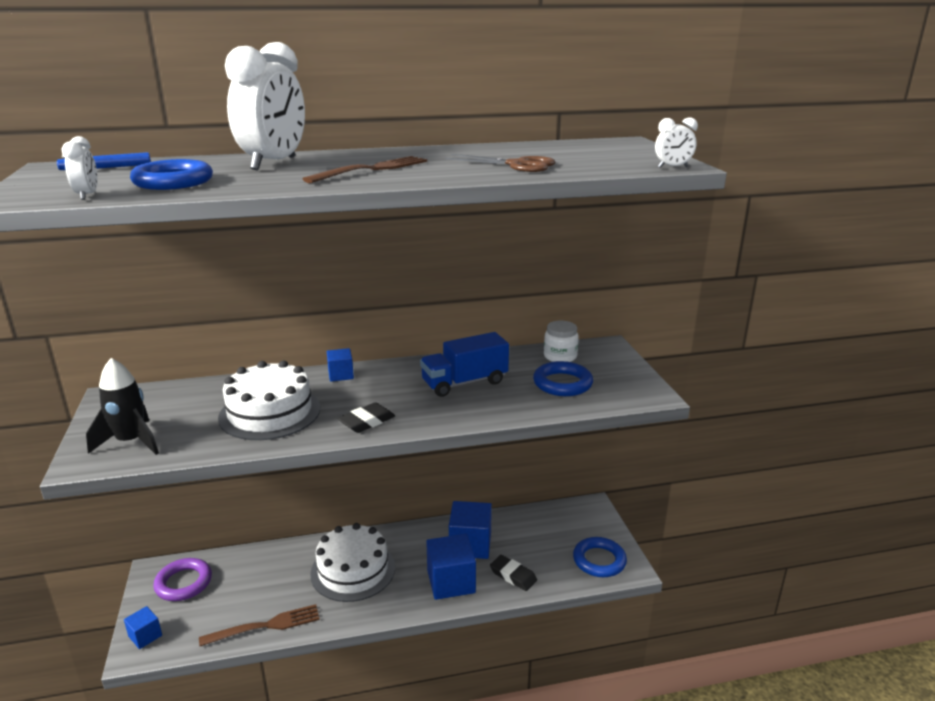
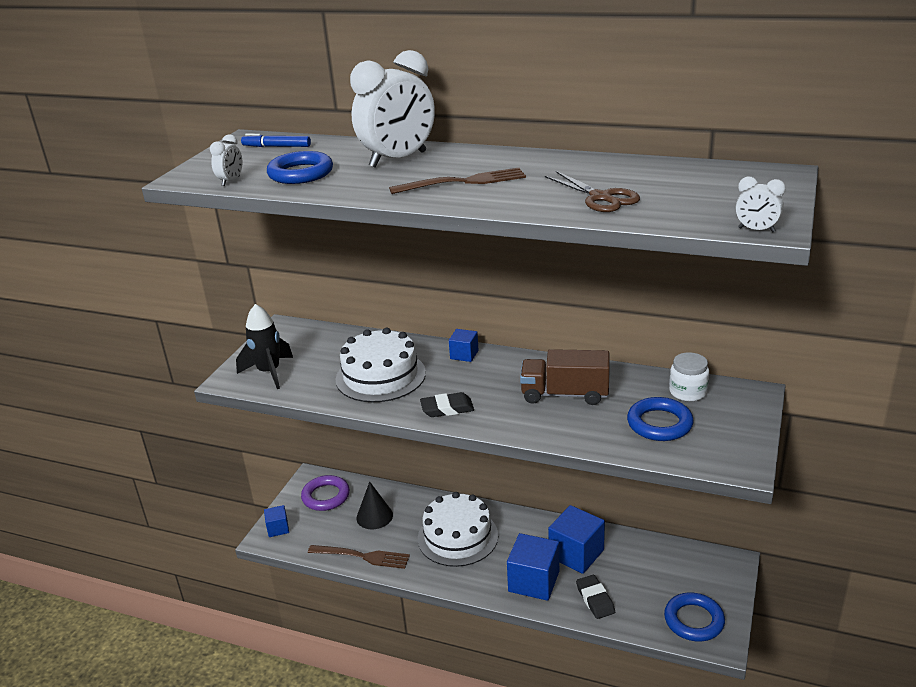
camera: 35 degrees right, 5 degrees up
blue truck [420,332,509,397] -> brown truck [520,349,610,405]
none -> black cone [356,481,393,529]

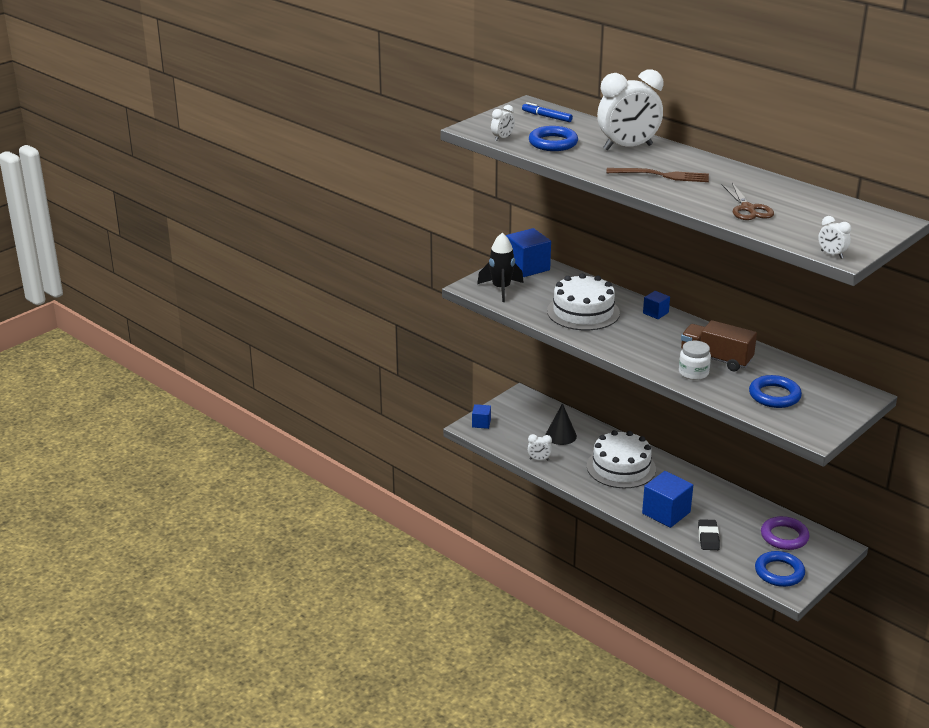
camera: 20 degrees right, 0 degrees up
purple ring [301,475,350,511] -> purple ring moved to [761,516,810,550]
brown fork [308,545,410,569] -> white clock [528,434,552,461]
black eraser [420,392,474,417] -> none
blue cube [548,505,605,574] -> blue cube moved to [506,228,551,277]
white jar [669,352,709,402] -> white jar moved to [679,341,711,380]

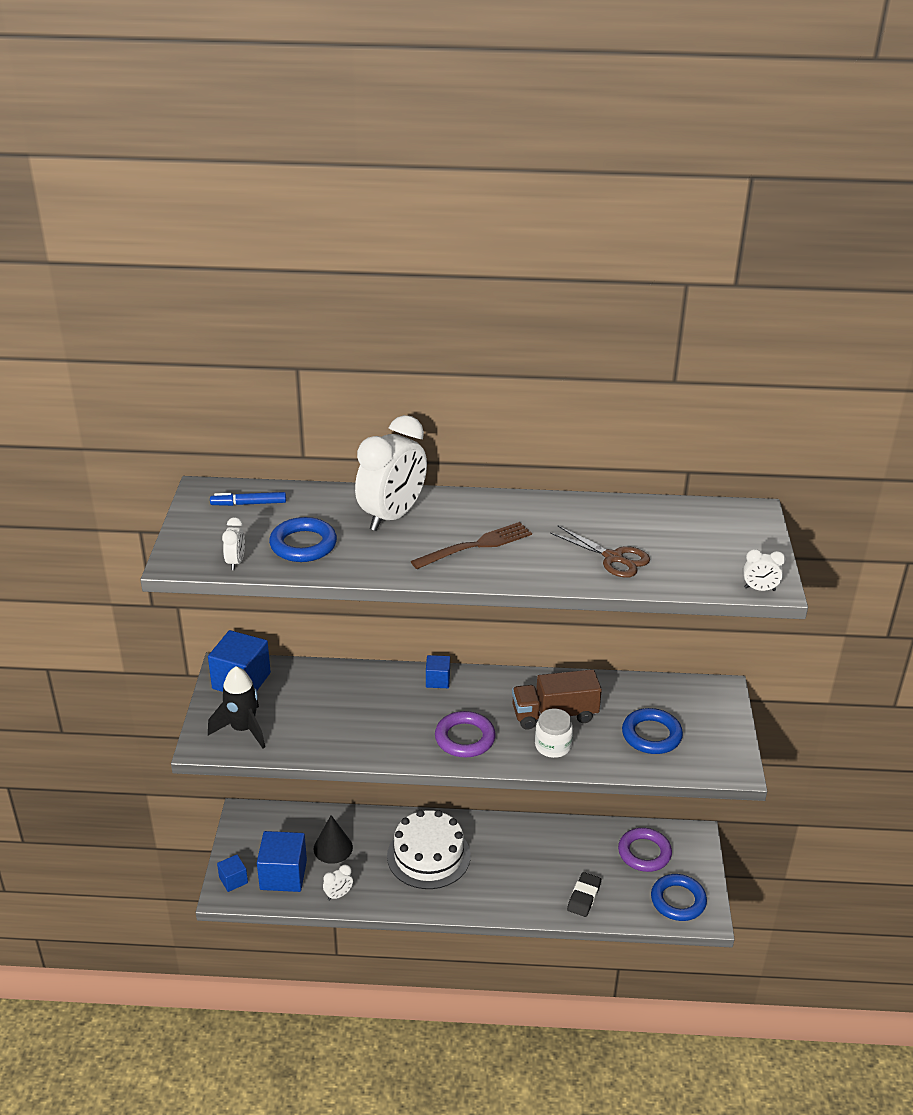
camera: 40 degrees left, 5 degrees up
white cake [547,273,620,330] -> none
blue cube [642,471,693,528] -> blue cube moved to [257,831,307,892]
black eraser [698,519,720,550] -> black eraser turned 60 degrees clockwise [567,872,601,917]
none -> purple ring [435,711,496,757]

